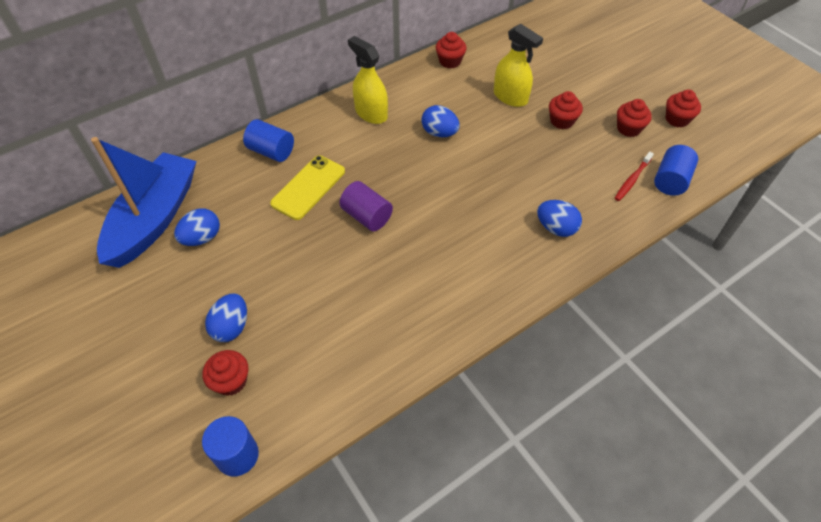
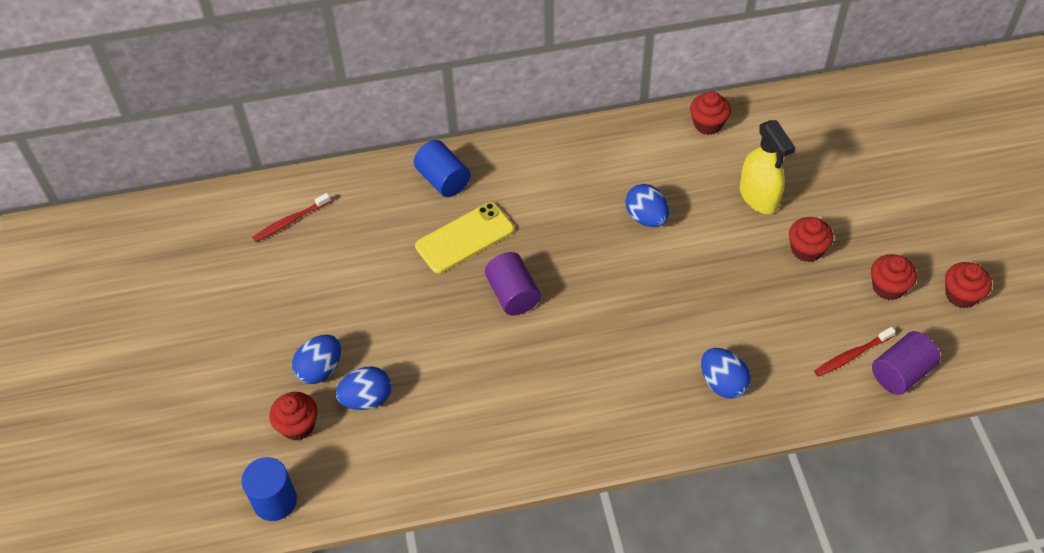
camera: 25 degrees right, 0 degrees up
blue boat [91,137,196,268] -> red toothbrush [252,193,331,242]
blue egg [174,208,220,246] -> blue egg moved to [335,366,392,410]
yellow spray bottle [348,36,388,124] -> none
blue cylinder [654,145,698,196] -> purple cylinder [872,331,941,395]

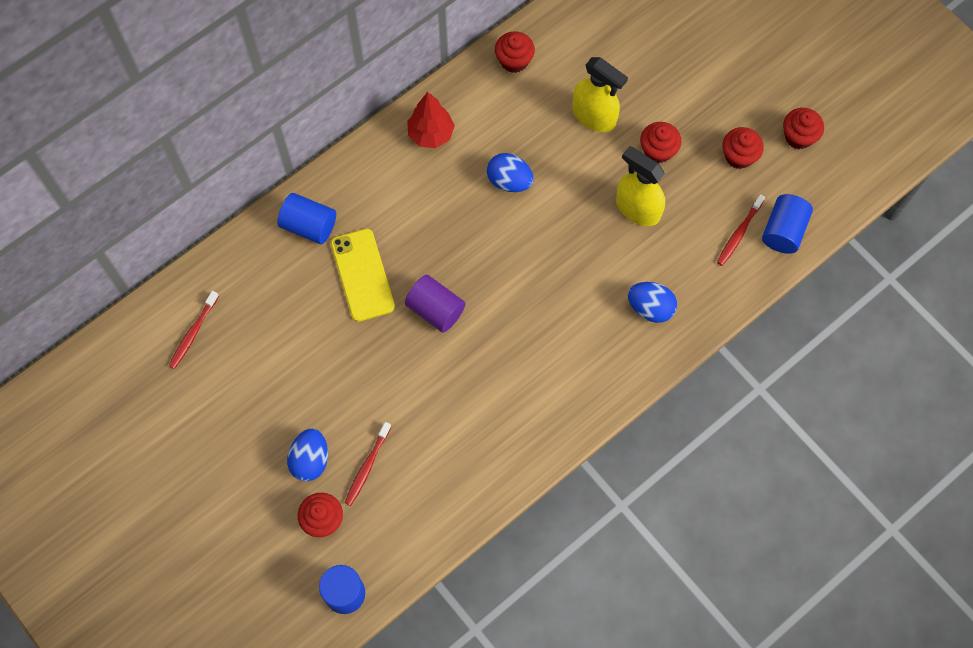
camera: 30 degrees left, 15 degrees up
blue egg [335,366,392,410] -> red toothbrush [345,422,391,506]
yellow phone [415,202,514,273] -> yellow phone turned 45 degrees counterclockwise [331,229,395,322]
purple cylinder [872,331,941,395] -> blue cylinder [762,194,813,254]
none -> red tree [407,92,455,148]
none -> yellow spray bottle [616,146,665,226]

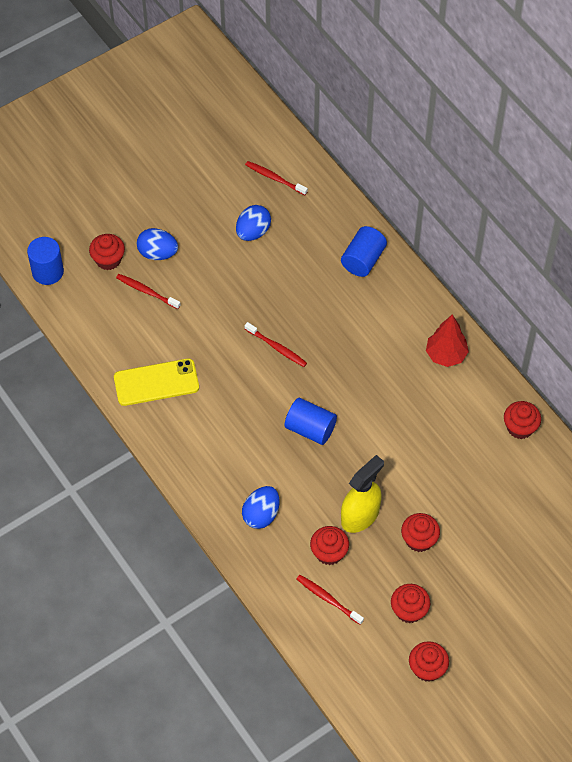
camera: 95 degrees right, 10 degrees down
yellow phone [331,229,395,322] -> yellow phone moved to [114,358,199,406]
purple cylinder [405,275,465,333] -> red toothbrush [245,322,307,367]
blue egg [487,153,534,192] -> blue egg moved to [236,205,271,241]
yellow spray bottle [572,57,628,132] -> none
blue cylinder [762,194,813,254] -> blue cylinder moved to [285,398,337,445]
none -> red cupcake [310,526,349,565]

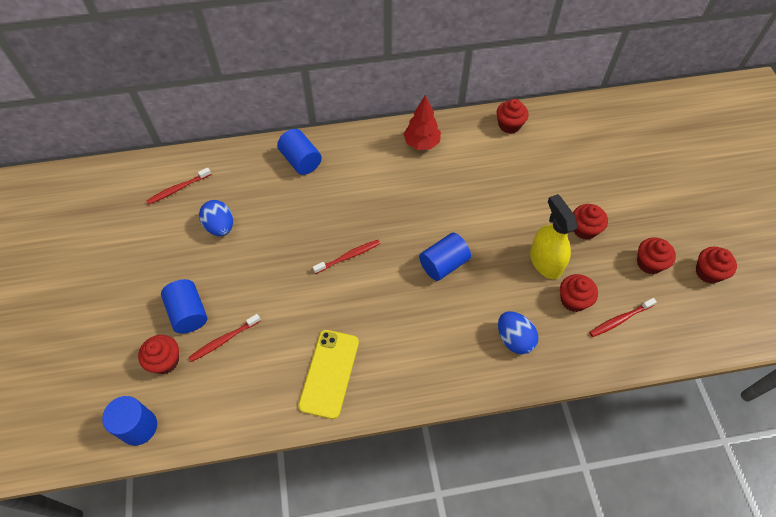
camera: 65 degrees left, 0 degrees up
blue egg [137,228,178,260] -> blue cylinder [161,279,207,334]

